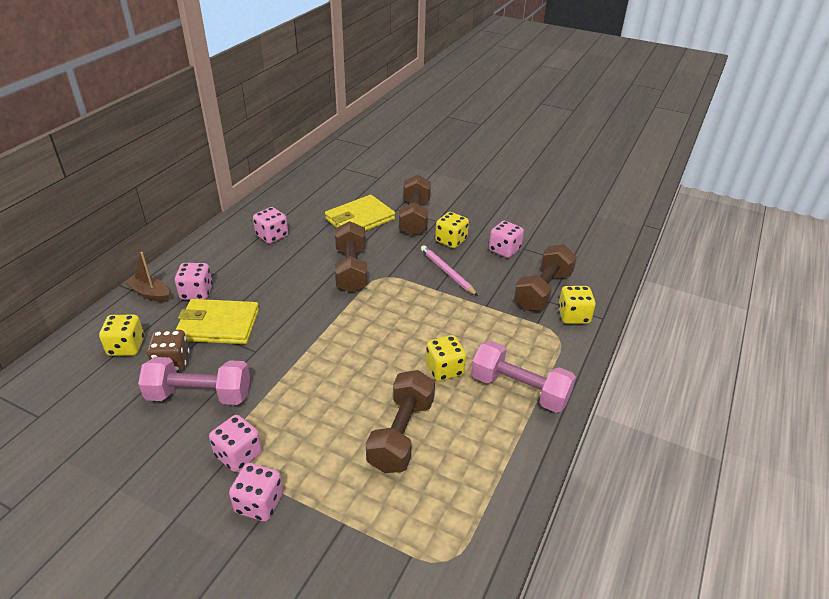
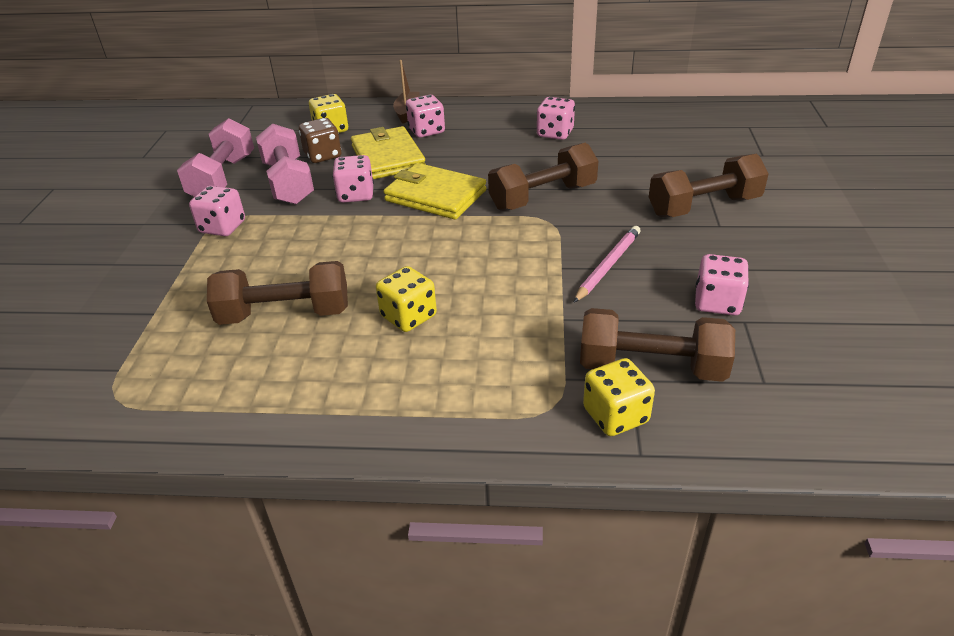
camera: 70 degrees right, 0 degrees up
pink dice [229,463,283,522] -> pink dice moved to [332,155,374,203]
yellow wallet [325,195,395,231] -> yellow wallet moved to [384,163,486,219]
yellow dice [435,212,469,248] -> none
pink dumbbell [471,341,576,413] -> pink dumbbell moved to [177,118,254,197]

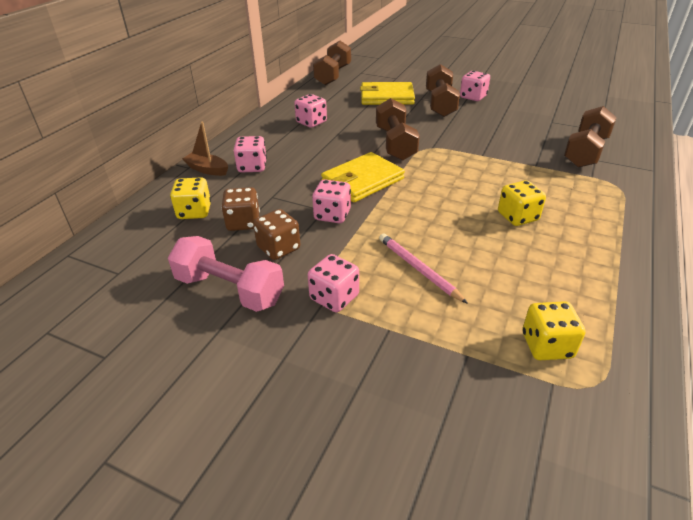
camera: 70 degrees left, 0 degrees up
brown dumbbell [207,261,348,325] -> brown dumbbell moved to [313,41,351,85]
pink dumbbell [256,123,314,205] -> brown dice [253,209,300,260]
yellow wallet [351,126,426,179] -> yellow wallet moved to [360,82,415,105]
pink pencil [573,226,641,303] -> pink pencil moved to [379,233,468,304]
yellow dice [583,358,655,436] -> yellow dice moved to [522,301,586,360]
pink dice [695,254,749,316] -> pink dice moved to [460,71,490,101]

